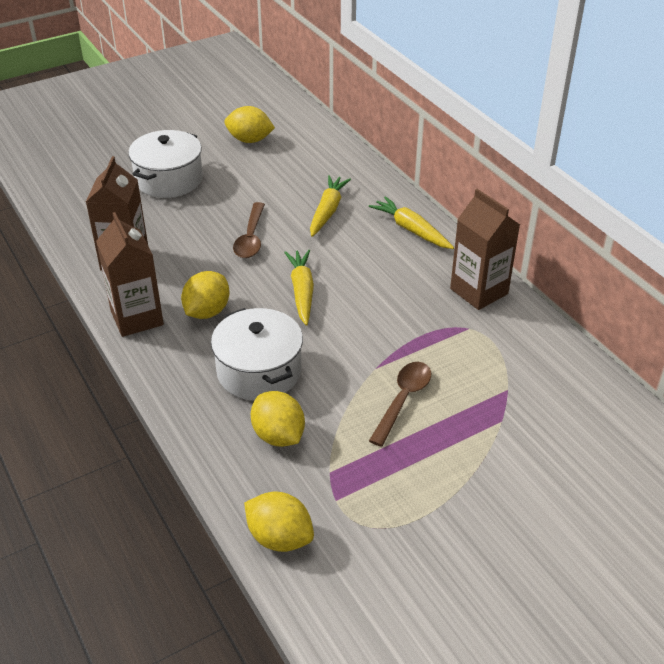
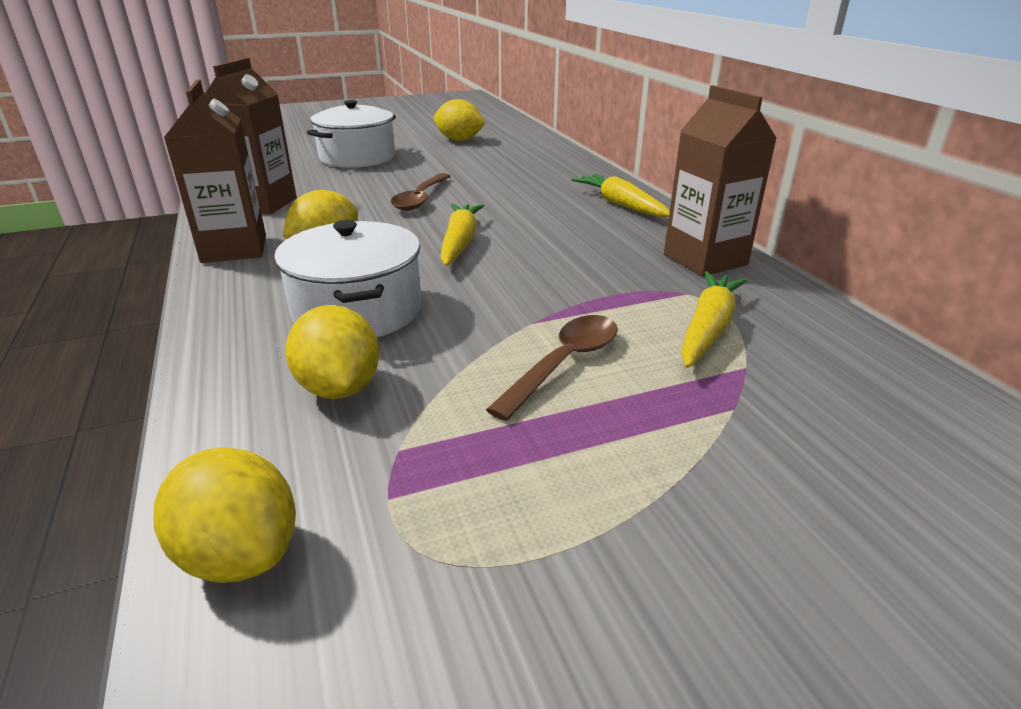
camera: 10 degrees right, 10 degrees down
yellow carrot [310,175,351,237] -> yellow carrot moved to [681,271,748,368]

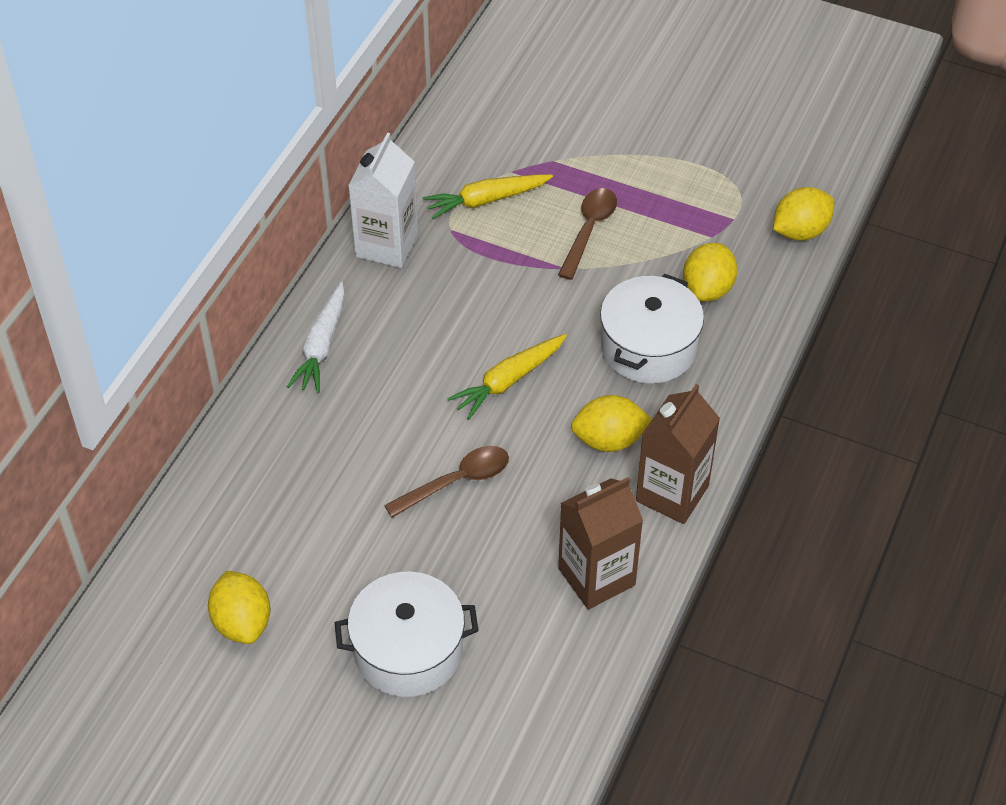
camera: 135 degrees left, 20 degrees up
yellow lemon [154,447,296,583] -> yellow lemon turned 60 degrees clockwise [773,187,834,241]
brown spoon [486,315,618,421] -> brown spoon turned 120 degrees clockwise [558,188,617,280]
yellow carrot [571,174,670,217] -> white carrot [287,282,345,393]
brown carton [664,85,777,276] -> white carton [348,133,418,268]

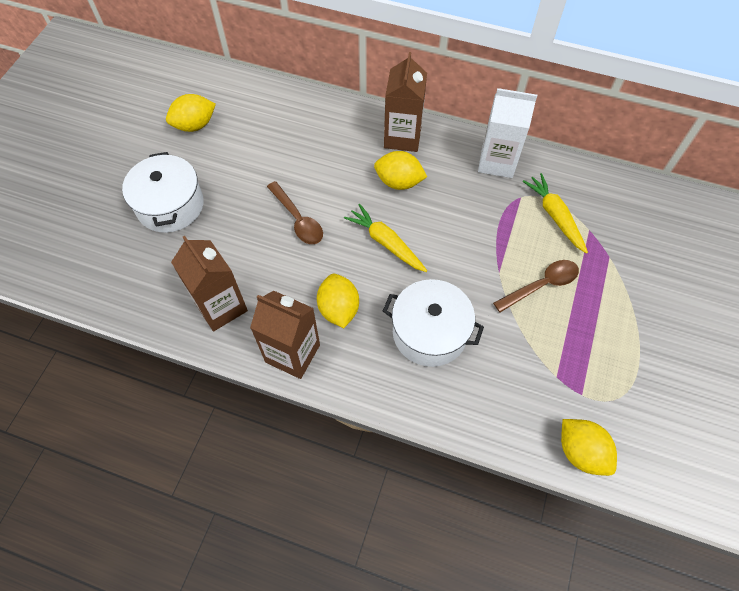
camera: 85 degrees right, 10 degrees up
white carrot [287,282,345,393] -> brown carton [384,52,427,152]
brown spoon [558,188,617,280] -> brown spoon turned 45 degrees counterclockwise [493,260,579,312]
yellow lemon [683,243,738,301] -> yellow lemon moved to [374,151,427,190]

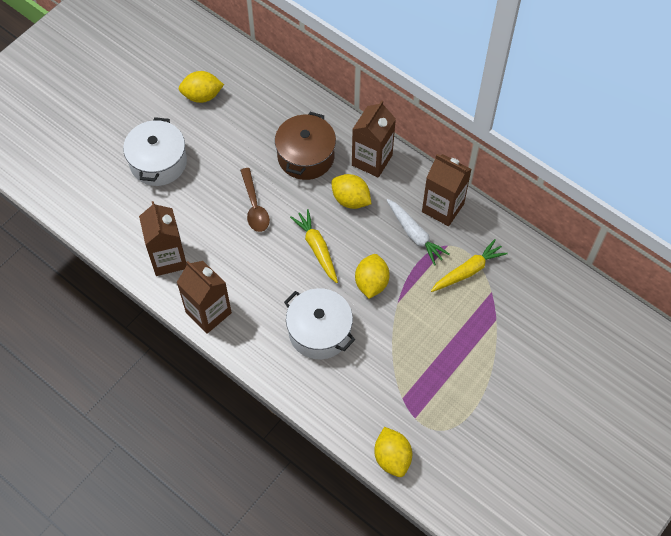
camera: 20 degrees right, 0 degrees up
yellow lemon [317,274,359,328] -> yellow lemon moved to [355,254,390,299]
white carton [478,88,537,178] -> brown carton [422,154,472,226]
brown spoon [493,260,579,312] -> none
yellow carrot [522,173,588,254] -> yellow carrot turned 60 degrees clockwise [431,239,508,292]
none -> brown pot [275,112,336,180]
none -> white carrot [387,199,450,266]

